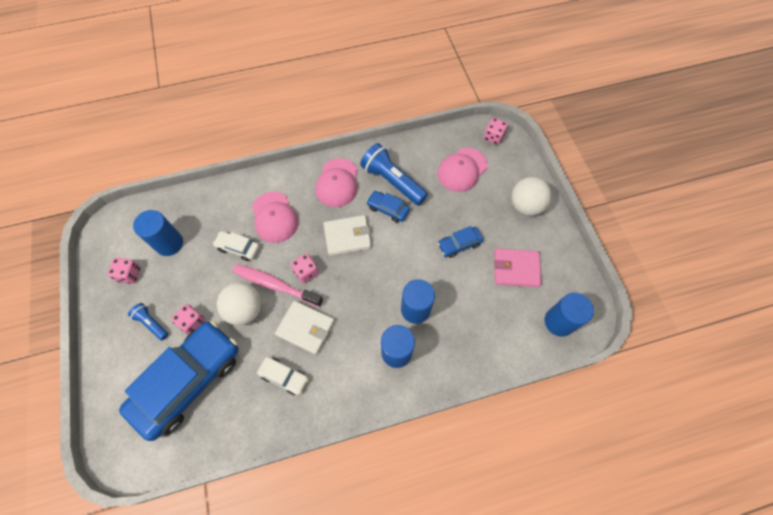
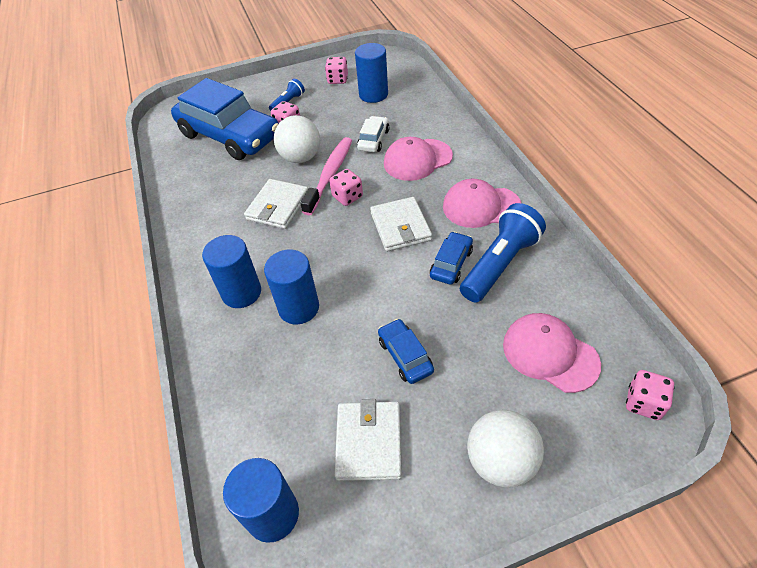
camera: 90 degrees right, 15 degrees down
white car [257,357,308,395] -> none
pink wallet [494,248,542,287] -> white wallet [334,399,402,481]

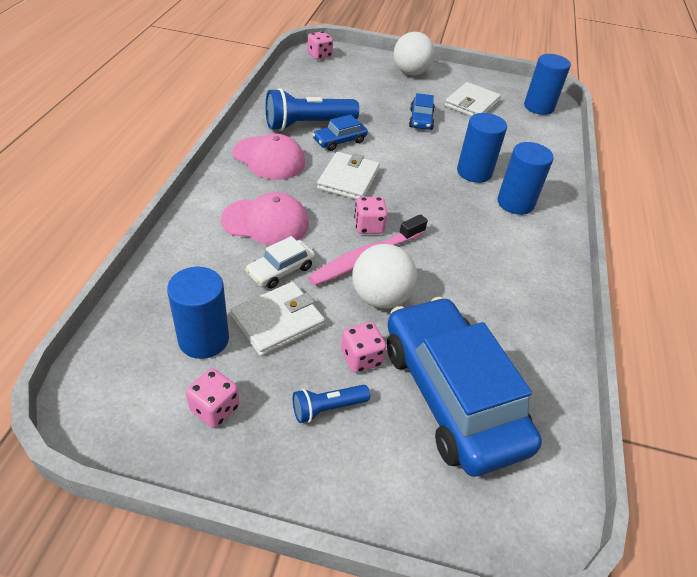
camera: 155 degrees left, 5 degrees down
white wallet [244,179,308,229] -> white wallet moved to [230,282,325,356]
pink cap [503,313,601,393] -> none

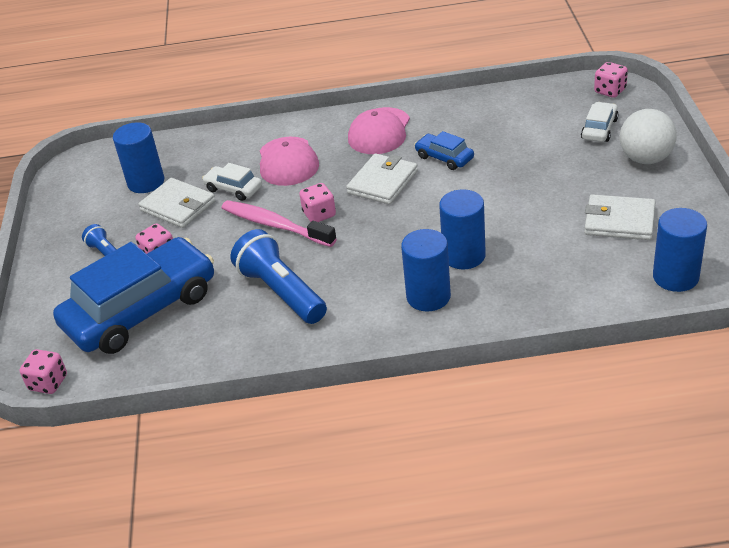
camera: 80 degrees right, 5 degrees down
pink dice [186,368,239,428] -> pink dice moved to [20,349,67,394]
blue flashlight [265,88,359,131] -> blue flashlight moved to [230,229,327,324]
white wallet [317,152,380,200] -> white wallet turned 60 degrees counterclockwise [346,154,418,205]
white ball [352,244,417,309] -> none
blue car [409,93,435,130] -> none
none -> white car [581,102,618,142]

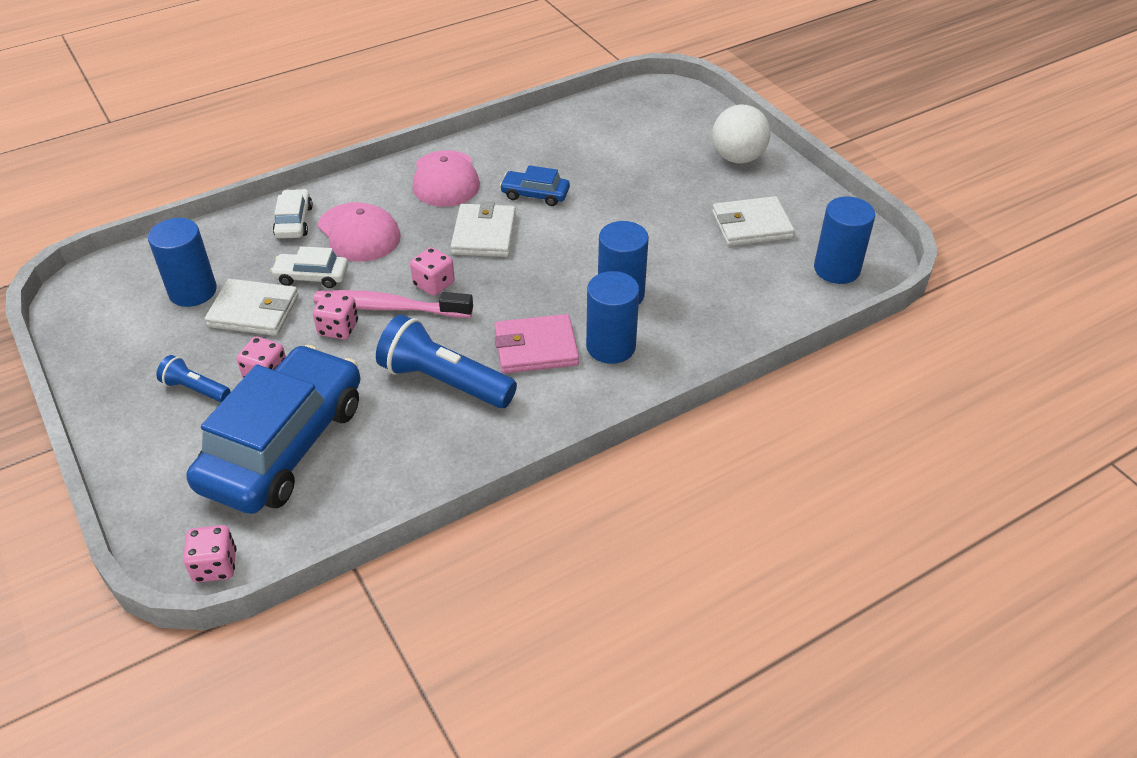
camera: 30 degrees left, 5 degrees up
white car [581,102,618,142] -> white car moved to [273,189,313,238]
pink dice [594,62,628,98] -> pink dice moved to [313,292,358,339]
none -> pink wallet [494,314,579,374]

